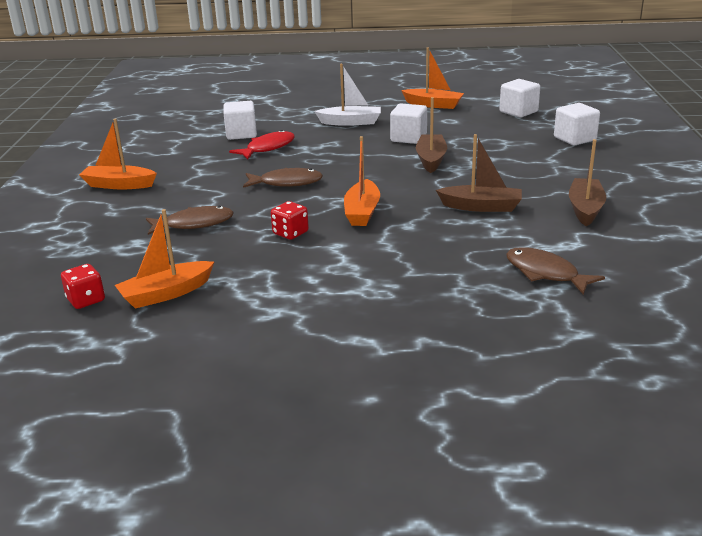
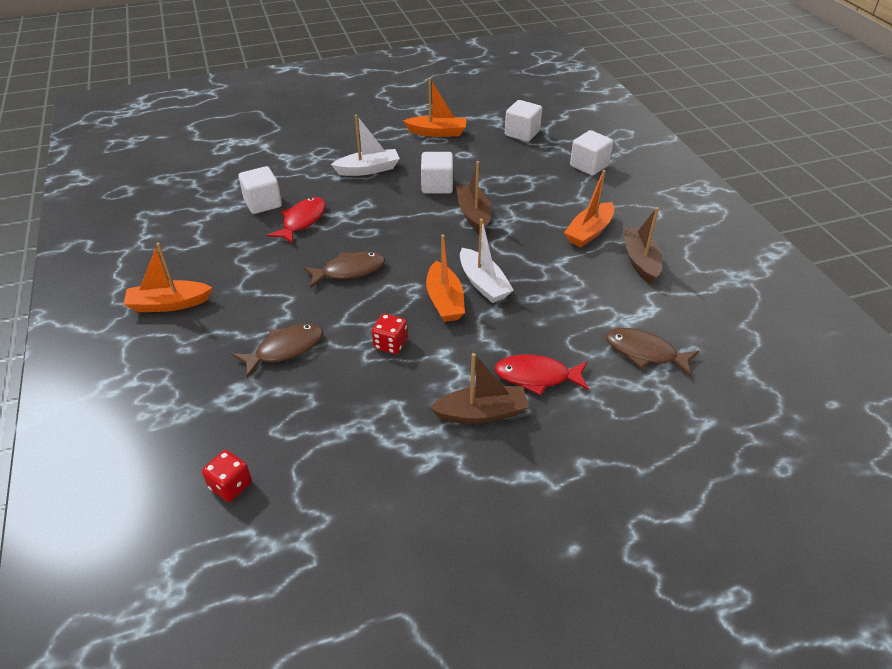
camera: 20 degrees left, 15 degrees up
orange boat [115,209,214,309] -> orange boat moved to [564,170,614,247]
brown boat [436,134,522,212] -> brown boat moved to [429,353,529,424]
none -> white boat [460,219,514,303]
none -> red fish [494,355,589,396]

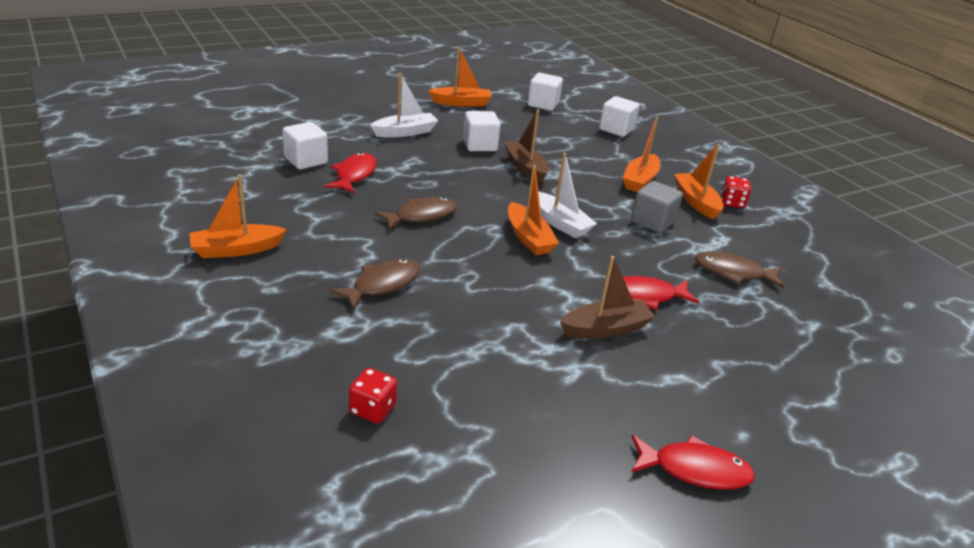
camera: 15 degrees left, 10 degrees down
red dice [372,314,408,354] -> red dice moved to [721,176,751,208]
brown boat [623,207,663,284] -> orange boat [674,144,724,220]
none -> grey cube [631,181,683,233]
none -> red fish [631,435,755,490]

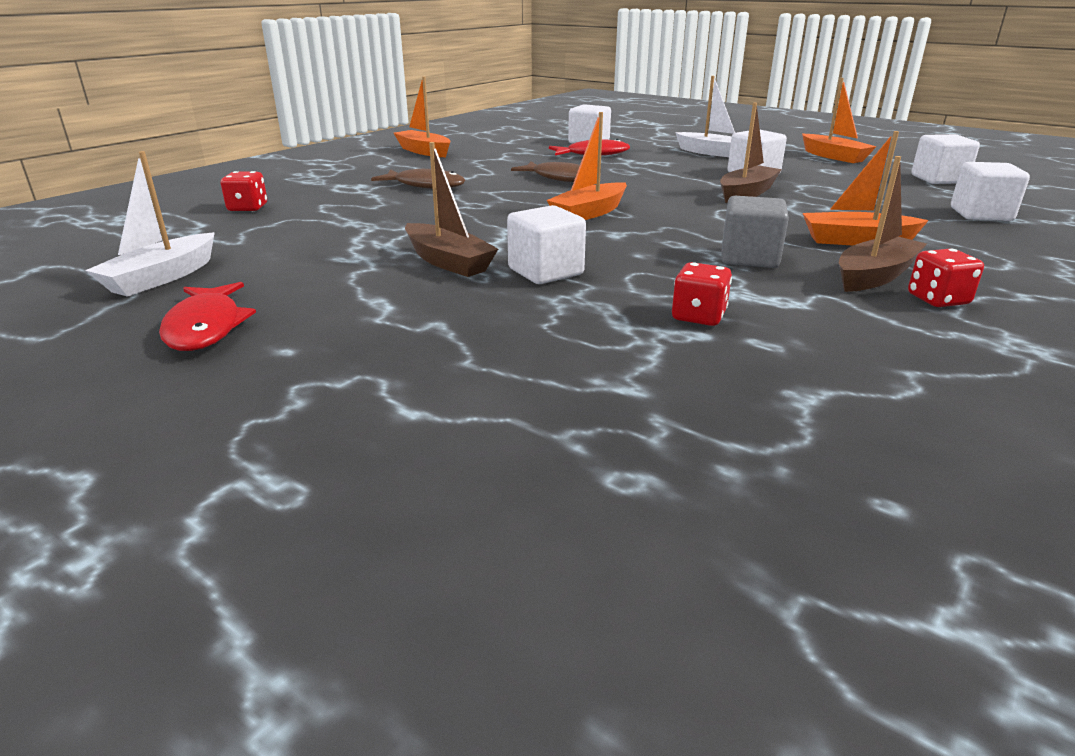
camera: 70 degrees right, 5 degrees down
white boat [538,153,597,238] -> white boat moved to [85,151,215,297]
red fish [607,276,699,310] -> white cube [507,205,586,284]
orange boat [674,144,724,220] -> brown boat [839,156,927,292]
brown fish [695,251,784,288] -> red dice [672,262,732,326]

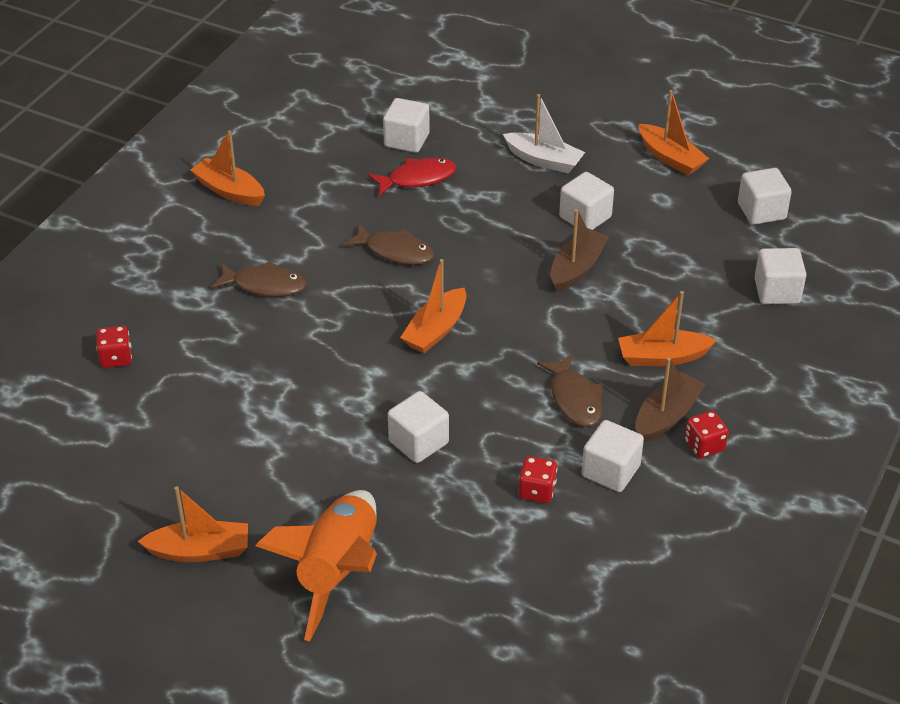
camera: 10 degrees left, 15 degrees up
white boat [85,151,215,297] -> none
red fish [159,282,256,351] -> orange boat [138,486,248,562]
brown boat [405,142,498,277] -> none
grey cube [721,196,789,268] -> brown fish [537,354,603,427]
none -> orange rocket [255,490,377,641]
none -> white cube [582,420,644,492]

